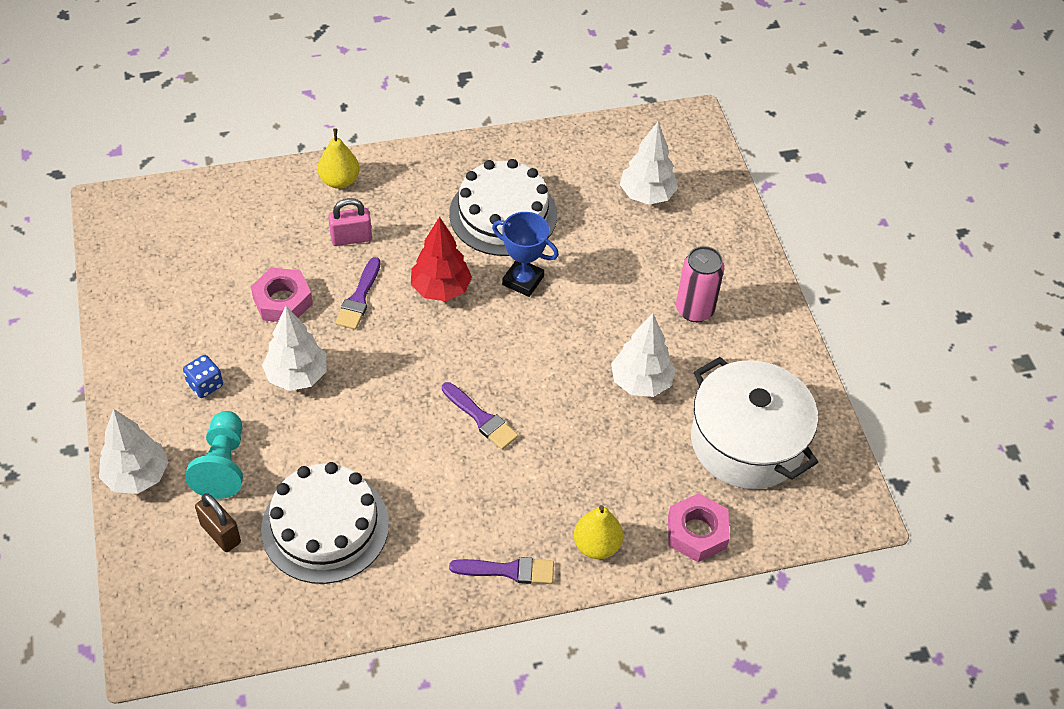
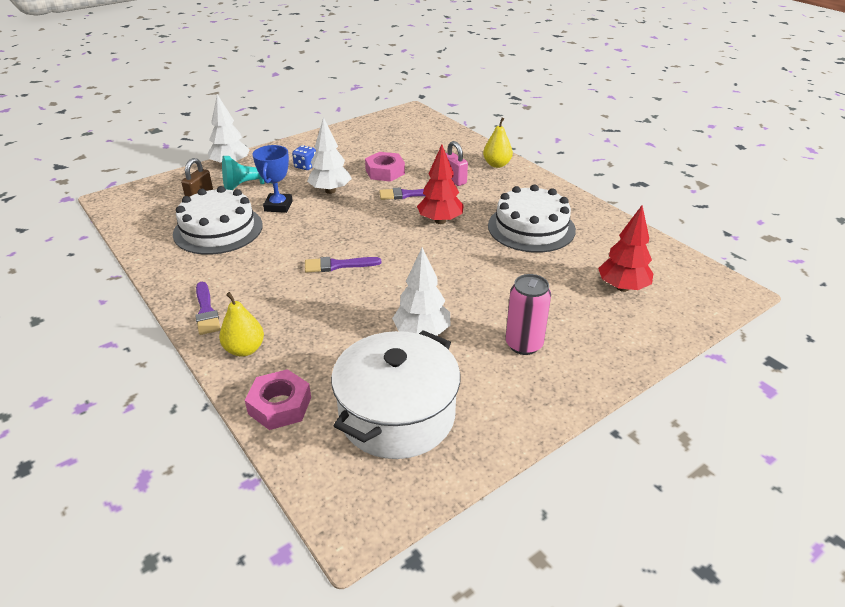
camera: 70 degrees right, 15 degrees down
purple brush [442,382,518,450] -> purple brush turned 60 degrees clockwise [305,257,382,273]
blue trophy [492,212,559,297] -> blue trophy moved to [253,145,293,213]
white tree [620,122,678,205] -> red tree [598,205,653,292]

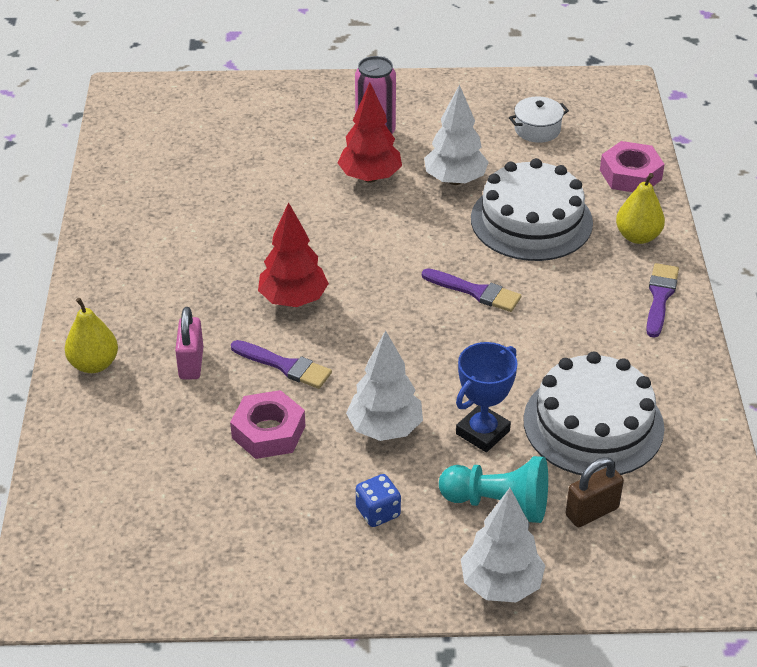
camera: 145 degrees left, 5 degrees up
white pot [331,330,461,459] -> white pot [509,96,569,143], size x0.43
white cake [488,185,576,253] -> white cake moved to [471,158,593,261]
red tree [598,205,653,292] -> red tree moved to [338,82,402,183]

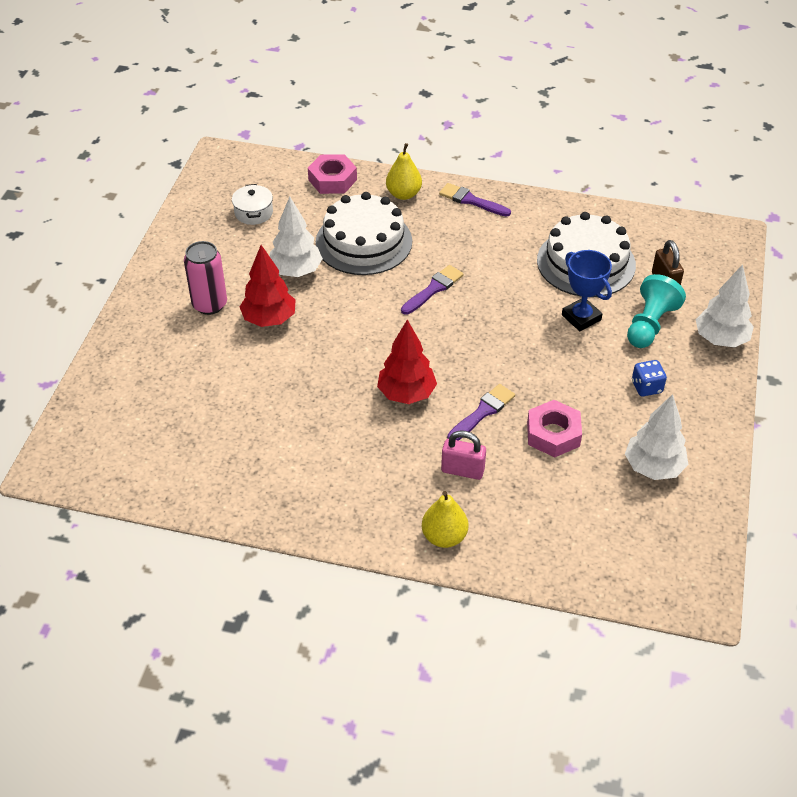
camera: 75 degrees left, 5 degrees up
white tree [346,330,423,441] -> white tree moved to [625,394,688,480]

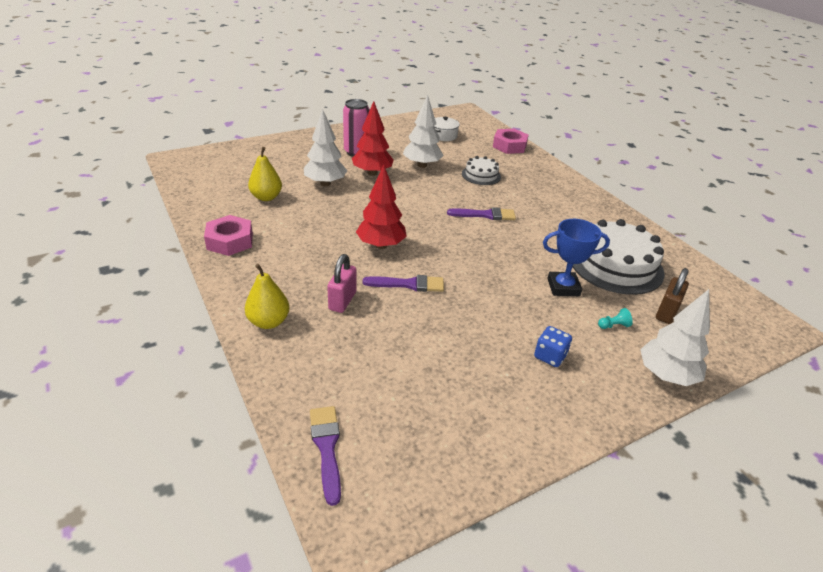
camera: 45 degrees right, 10 degrees down
white cake [316,192,412,275] -> white cake [462,156,501,185], size x0.53
yellow pear [386,143,422,200] -> yellow pear moved to [248,147,282,201]
purple brush [439,183,511,217] -> purple brush moved to [310,406,341,506]
pink padlock [441,430,486,480] -> pink padlock turned 45 degrees clockwise [327,254,357,313]
pink nut [527,400,582,457] -> pink nut moved to [204,215,253,256]
blue trophy [562,250,612,331] -> blue trophy turned 75 degrees clockwise [543,219,610,296]
white tree [625,394,688,480] -> white tree moved to [304,109,347,186]
turquoise pawn [627,274,686,348] -> turquoise pawn [598,308,633,329], size x0.41

